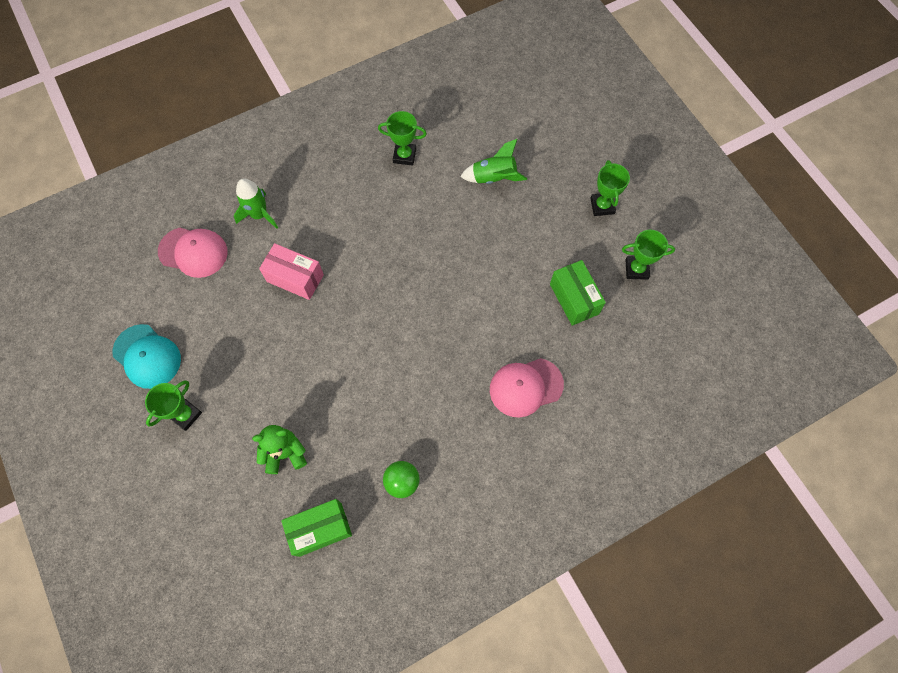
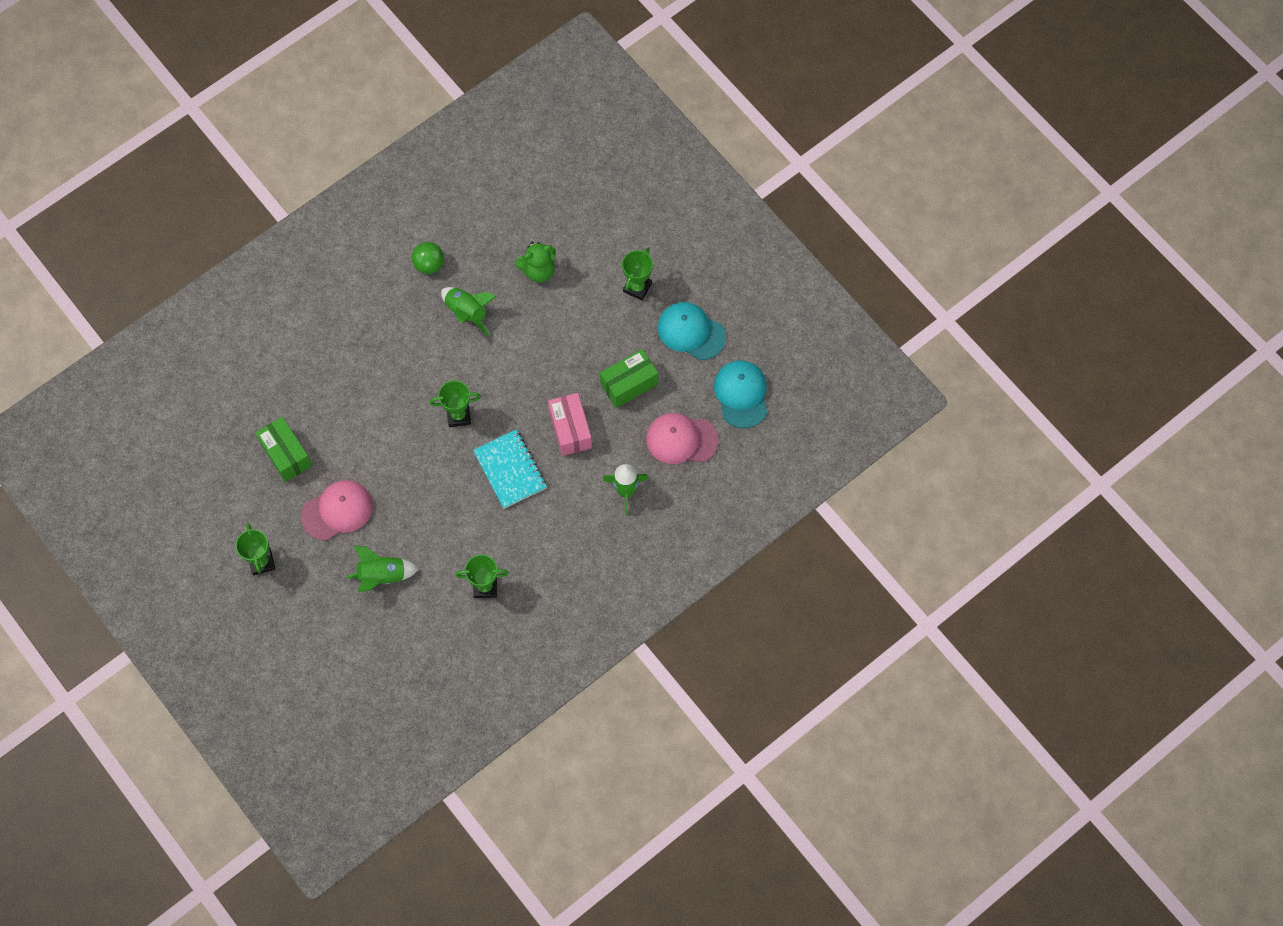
camera: 170 degrees right, 0 degrees up
pink box [259,243,324,300] -> pink box turned 60 degrees clockwise [548,393,592,456]
green box [281,499,352,557] -> green box moved to [600,349,658,408]
pink cap [490,358,564,418] -> pink cap moved to [301,480,373,541]
green trophy [622,230,675,280] -> green trophy moved to [429,380,481,427]
none -> green rocket [441,287,497,336]
none -> turquoise notebook [473,430,547,509]
none -> turquoise cap [714,361,767,428]

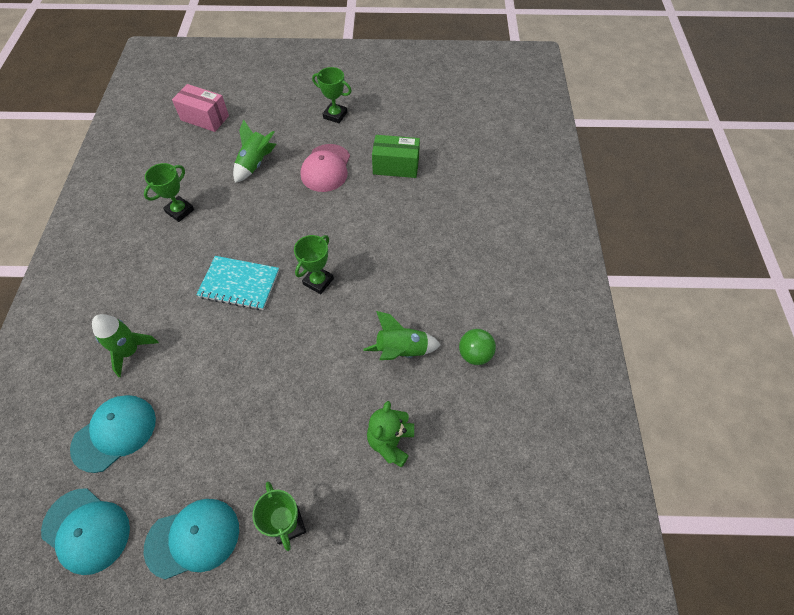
camera: 130 degrees right, 10 degrees down
pink box [548,393,592,456] -> pink box moved to [172,84,229,132]
green box [600,349,658,408] -> none
pink cap [646,413,719,464] -> turquoise cap [70,395,156,473]

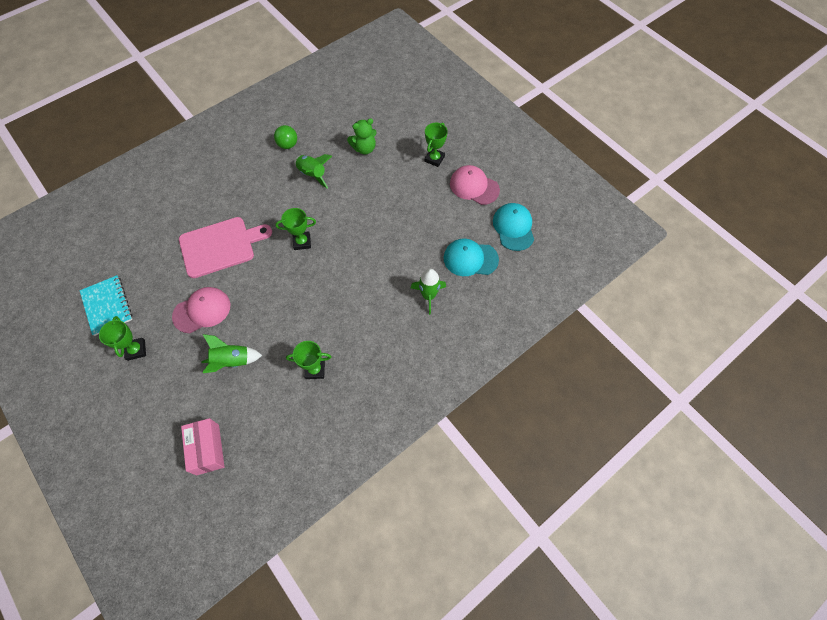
camera: 130 degrees left, 5 degrees up
turquoise cap [144,499,239,580] -> pink cap [450,165,500,205]
turquoise notebook [196,256,279,310] -> turquoise notebook moved to [80,275,133,336]
green box [372,135,420,178] -> none
none -> pink cutting board [179,217,272,278]

